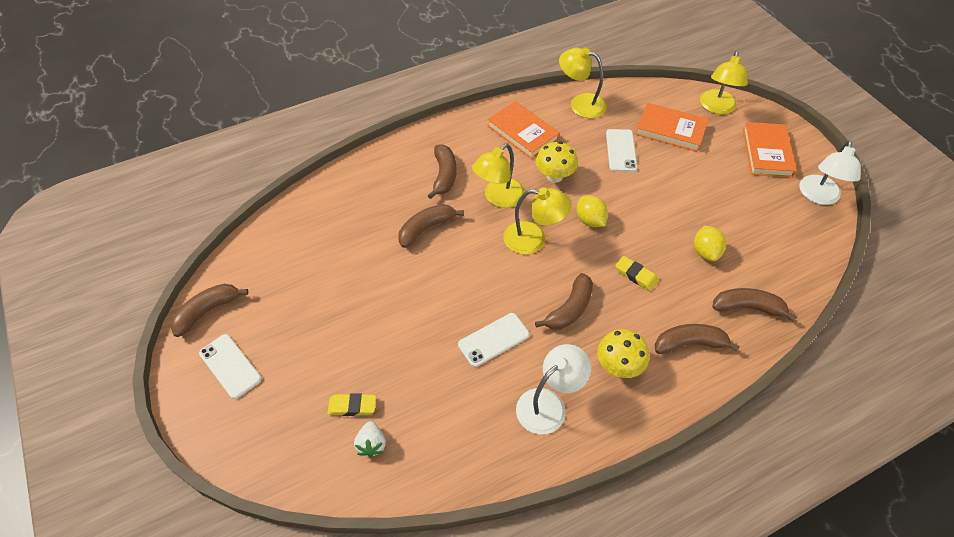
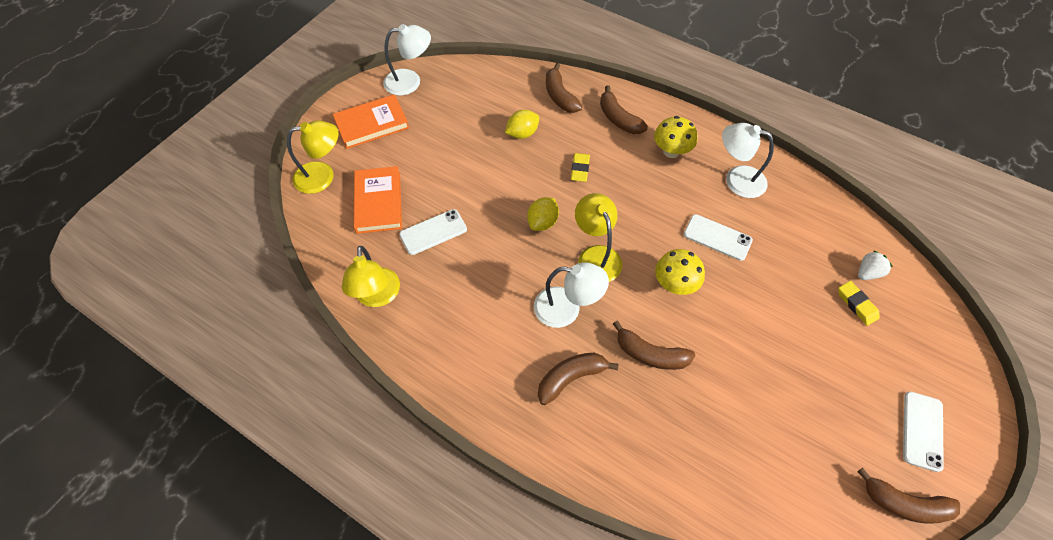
camera: 120 degrees left, 5 degrees up
yellow lamp [472,143,525,208] -> white lamp [534,262,609,328]
orange book [487,101,560,159] -> none
brown banana [535,273,593,330] -> none
yellow mushroom [536,141,578,183] -> yellow mushroom moved to [655,249,705,295]

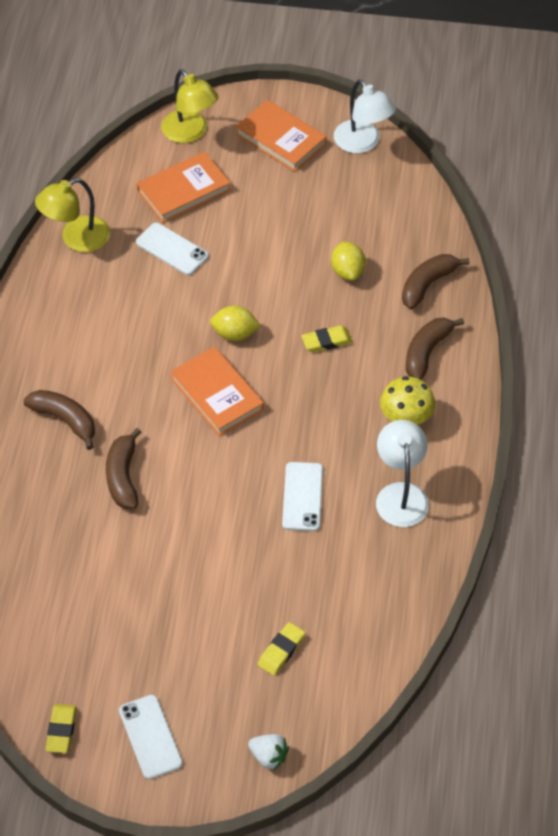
camera: 65 degrees right, 5 degrees down
yellow lemon [505,110,539,139] -> yellow lemon turned 45 degrees clockwise [331,241,366,281]
white lamp [534,262,609,328] -> none
yellow lamp [575,193,622,282] -> orange book [170,347,264,436]
yellow mushroom [655,249,705,295] -> none
brown banana [857,468,960,524] -> yellow eraser [45,704,77,753]
white strawberry [858,250,893,280] -> white strawberry moved to [248,734,289,770]
white phone [903,392,944,472] -> white phone turned 75 degrees clockwise [119,695,183,779]

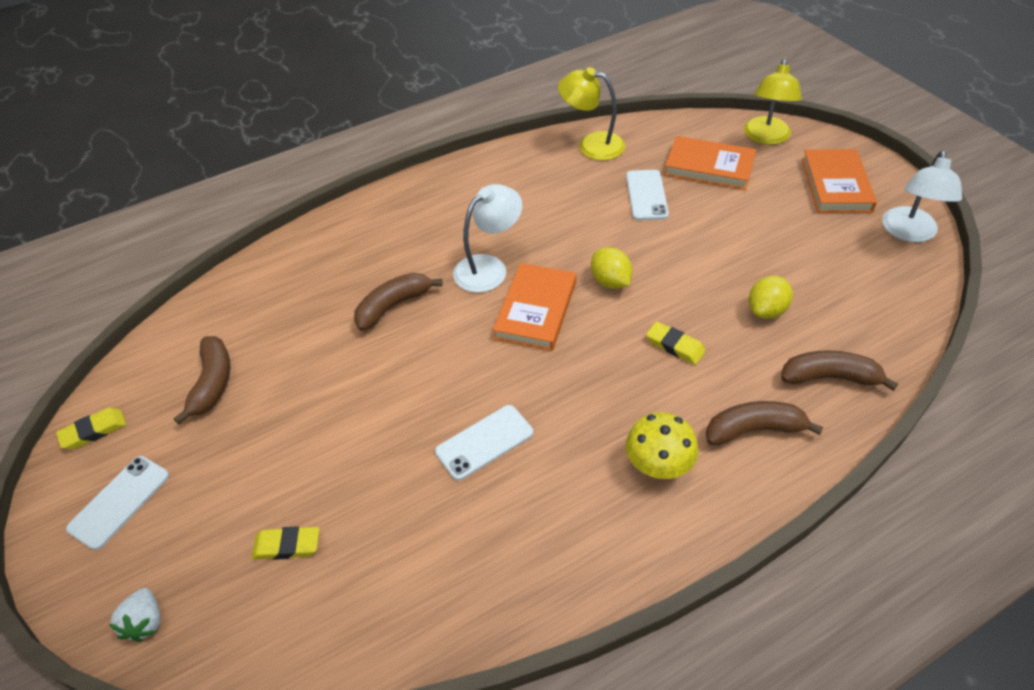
camera: 55 degrees right, 5 degrees down
brown banana [24,390,95,450] -> brown banana moved to [174,336,230,425]
white lamp [376,420,429,527] -> white lamp moved to [453,184,522,293]

